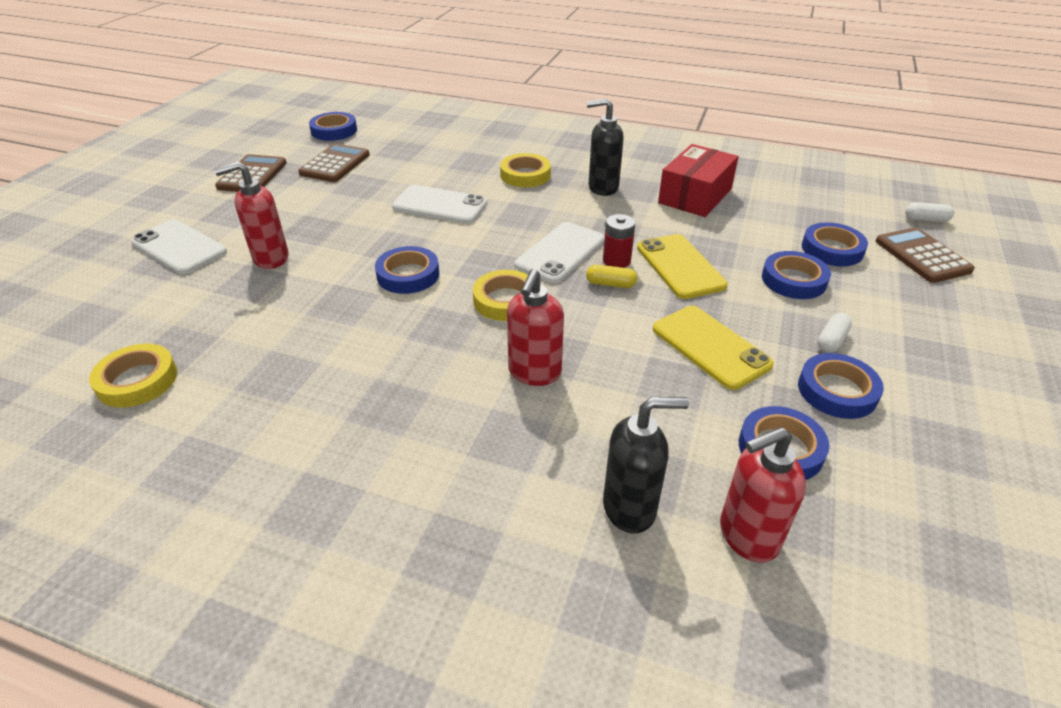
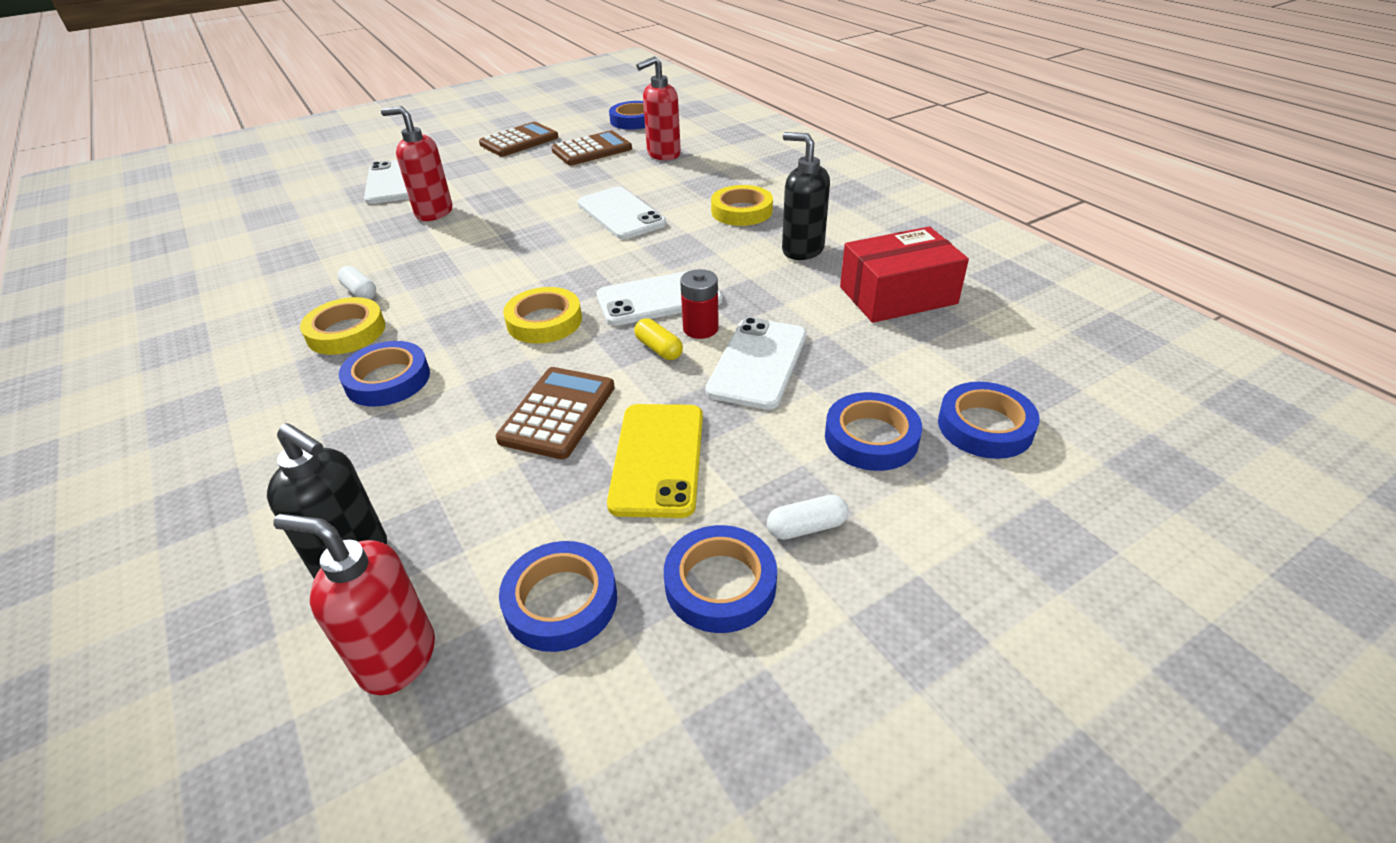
camera: 40 degrees right, 0 degrees up
yellow tape [89,344,177,408] -> yellow tape moved to [300,297,385,355]
blue tape [375,246,439,294] -> blue tape moved to [339,341,430,407]
red soap dispenser [507,269,564,386] -> red soap dispenser moved to [636,56,681,160]
yellow phone [637,234,728,299] -> white phone [706,317,807,410]
brown calculator [876,227,975,283] -> brown calculator moved to [496,367,615,459]
white capsule [905,202,954,222] -> white capsule moved to [337,266,376,299]

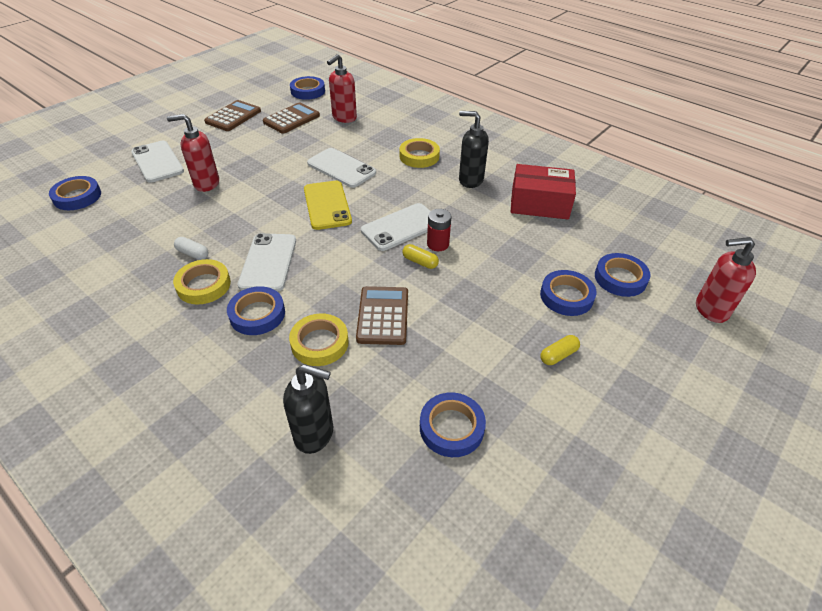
camera: 20 degrees left, 5 degrees up
red soap dispenser [273,514,435,695] -> red soap dispenser moved to [696,237,756,323]
yellow tape [503,287,582,344] -> yellow tape moved to [289,313,349,366]
yellow phone [607,404,703,518] -> yellow phone moved to [304,181,352,230]
blue tape [664,525,777,633] -> blue tape moved to [49,176,101,210]
white phone [706,317,807,410] -> white phone moved to [238,233,296,292]
white capsule [767,495,848,540] -> yellow capsule [540,335,580,365]
red box [840,226,969,323] -> red box turned 45 degrees clockwise [511,164,576,219]

